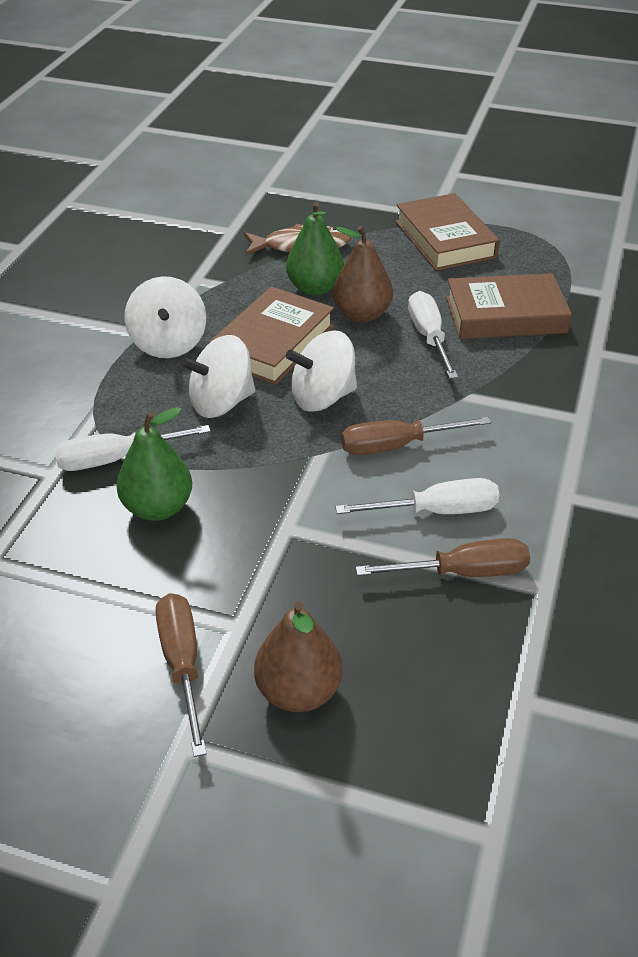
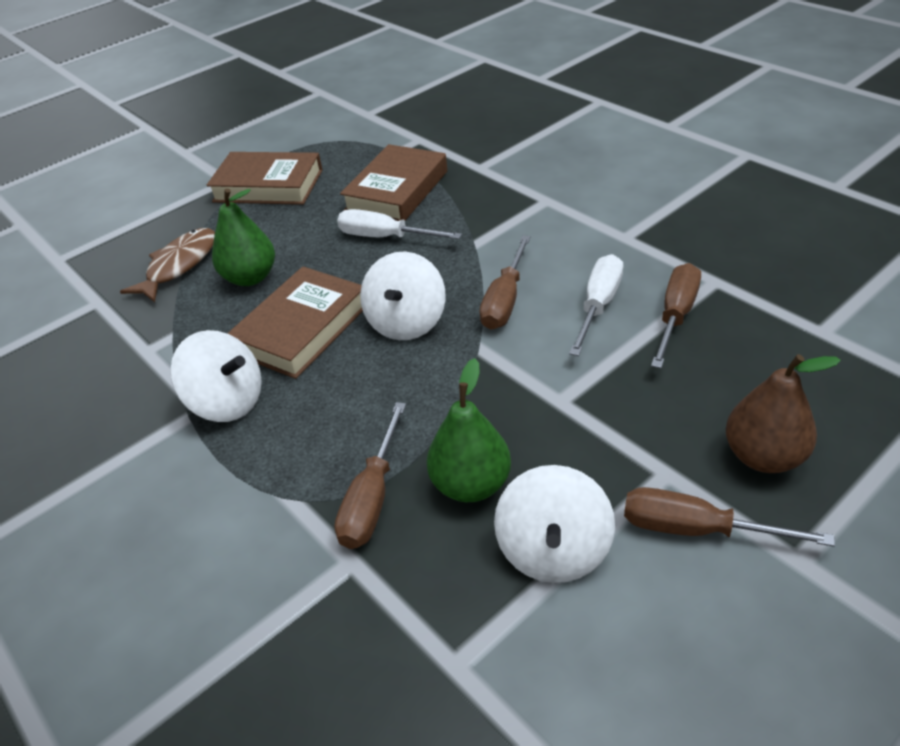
camera: 55 degrees left, 0 degrees up
white screwdriver [54,425,211,471] -> brown screwdriver [334,402,406,549]
white spinning top [180,335,255,418] -> white spinning top moved to [494,465,615,583]
brown book [209,286,334,385] -> brown book turned 60 degrees clockwise [227,267,363,379]
brown pear [333,226,393,323] -> none

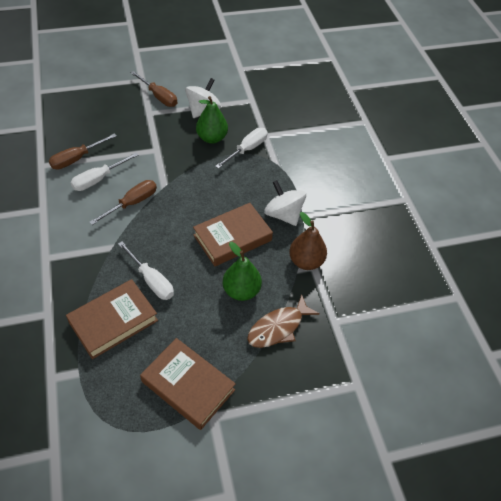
camera: 160 degrees left, 10 degrees up
brown screwdriver [334,402,406,549] -> white screwdriver [215,128,268,169]
white spinning top [360,251,446,340] -> none
brown pear [726,354,841,473] -> brown pear moved to [289,212,327,270]

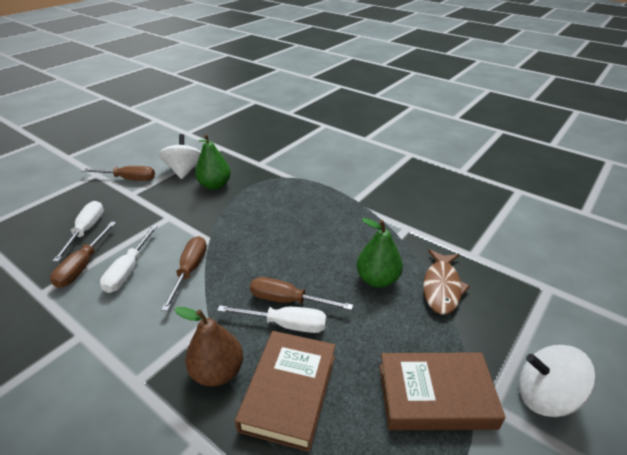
camera: 35 degrees left, 15 degrees down
brown book [193,203,273,267] -> none
white screwdriver [215,128,268,169] -> white screwdriver moved to [53,201,104,262]
white spinning top [264,180,306,226] -> white spinning top moved to [519,345,596,417]
brown pear [289,212,327,270] -> brown pear moved to [174,307,243,386]
none -> brown screwdriver [250,277,353,310]

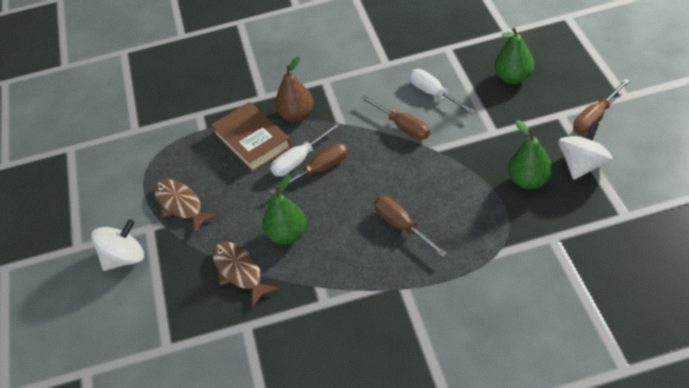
camera: 135 degrees right, 10 degrees up
brown screwdriver [50,222,116,288] -> brown screwdriver moved to [374,196,447,257]
white screwdriver [53,201,104,262] -> green pear [495,28,534,84]
white spinning top [159,134,201,179] -> white spinning top turned 90 degrees counterclockwise [558,122,613,180]
brown book [379,353,506,430] -> brown fish [154,179,218,233]

